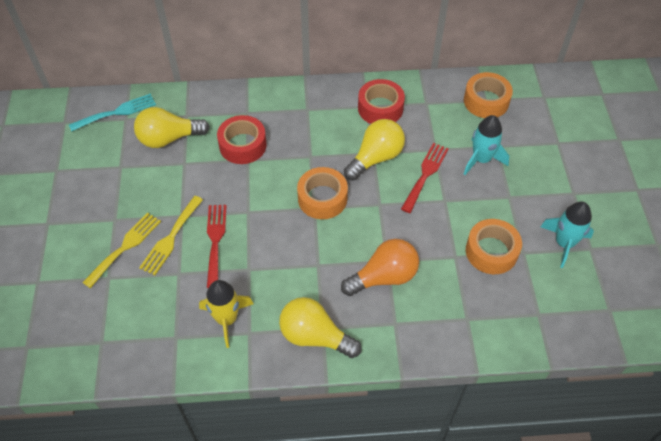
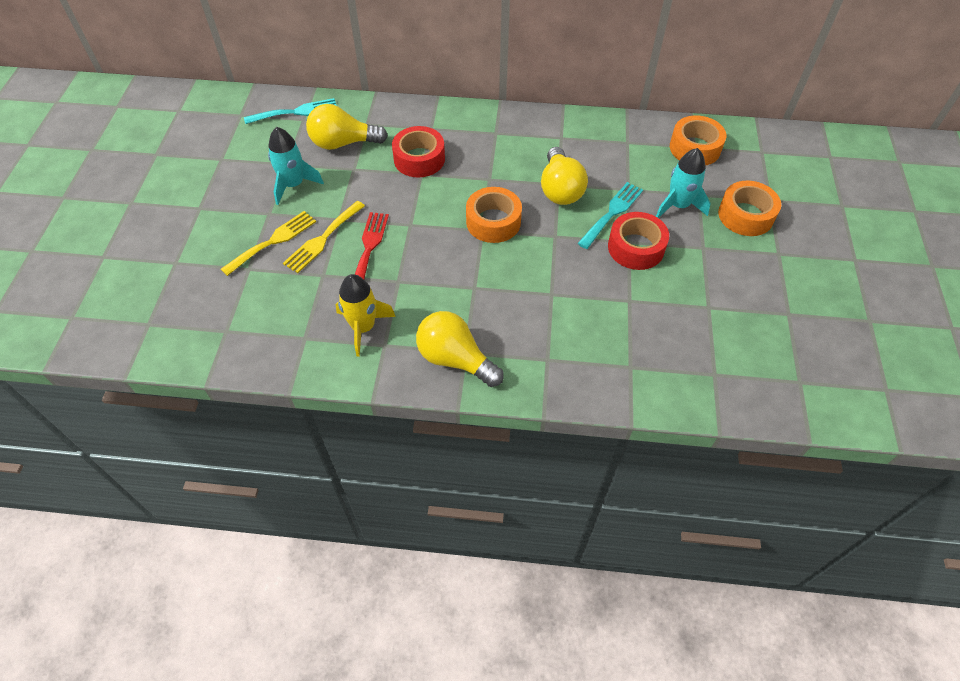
camera: 10 degrees right, 0 degrees up
orange light bulb [341,239,419,296] -> none
yellow light bulb [344,119,405,181] -> yellow light bulb turned 120 degrees clockwise [541,147,588,205]
red tape [358,79,405,124] -> red tape moved to [608,212,669,270]
red fork [401,143,449,213] -> turquoise fork [578,182,643,249]
orange tape [466,219,522,274] -> orange tape moved to [718,181,781,236]
turquoise rocket [540,202,594,268] -> turquoise rocket moved to [268,127,324,205]

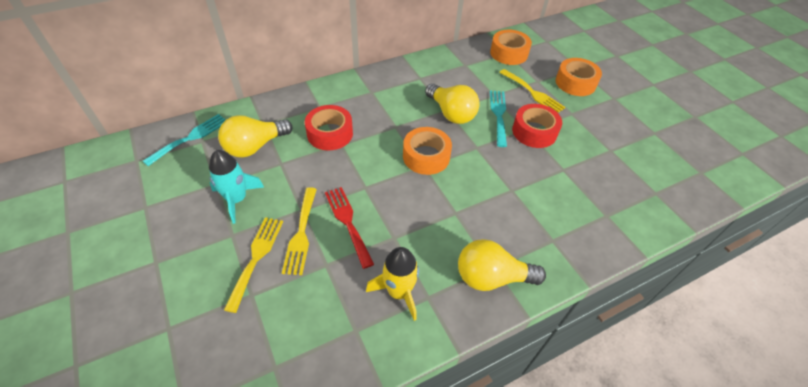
camera: 35 degrees left, 5 degrees down
turquoise rocket [656,148,711,218] -> yellow fork [499,69,566,113]

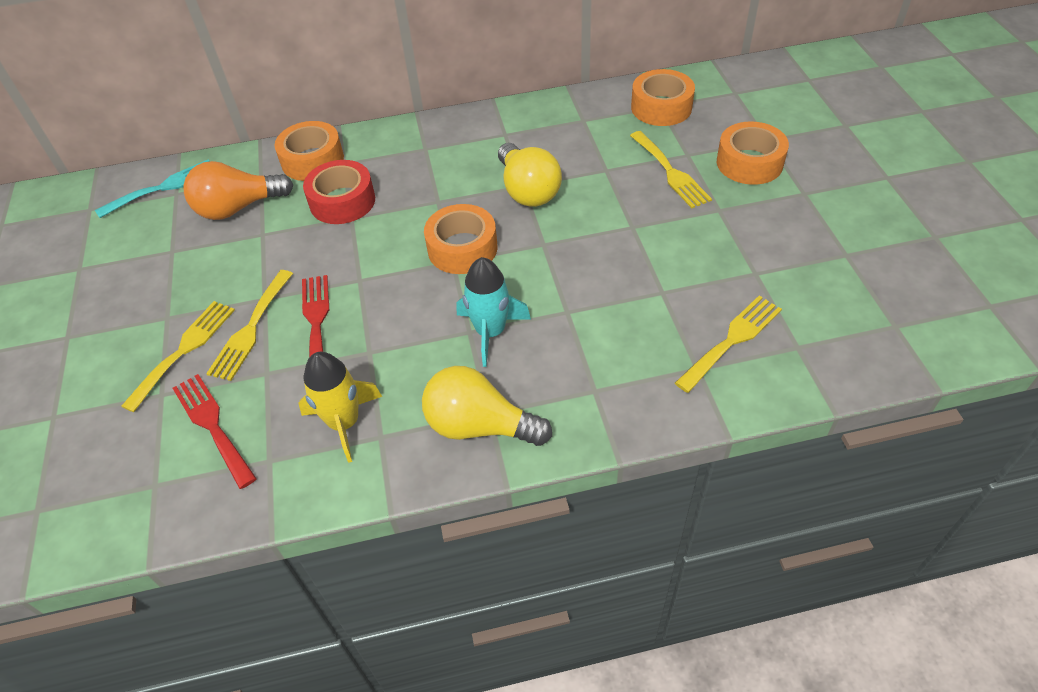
camera: 20 degrees right, 0 degrees up
turquoise rocket [209,150,264,224] -> turquoise rocket moved to [456,257,531,367]
yellow light bulb [218,115,293,158] -> orange light bulb [184,161,293,220]
turquoise fork [490,91,507,147] -> none
red tape [512,104,562,148] -> none
none -> red fork [172,374,257,489]
none -> orange tape [274,121,344,181]
none -> yellow fork [675,296,782,393]

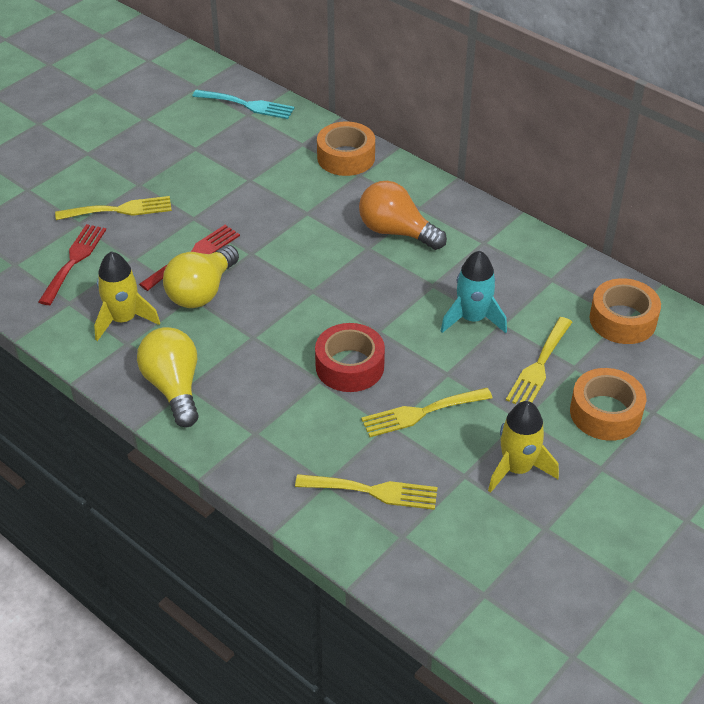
camera: 50 degrees right, 5 degrees down
orange light bulb [184,161,293,220] -> orange light bulb moved to [359,181,447,250]
yellow fork [206,270,293,381] -> yellow fork moved to [361,388,492,437]
red tape [303,160,375,224] -> red tape moved to [315,323,385,392]
orange tape [424,204,497,274] -> none
turquoise rocket [456,257,531,367] -> turquoise rocket moved to [441,251,507,333]
yellow light bulb [498,143,562,207] -> yellow light bulb moved to [163,245,239,308]
none -> yellow rocket [488,401,559,493]

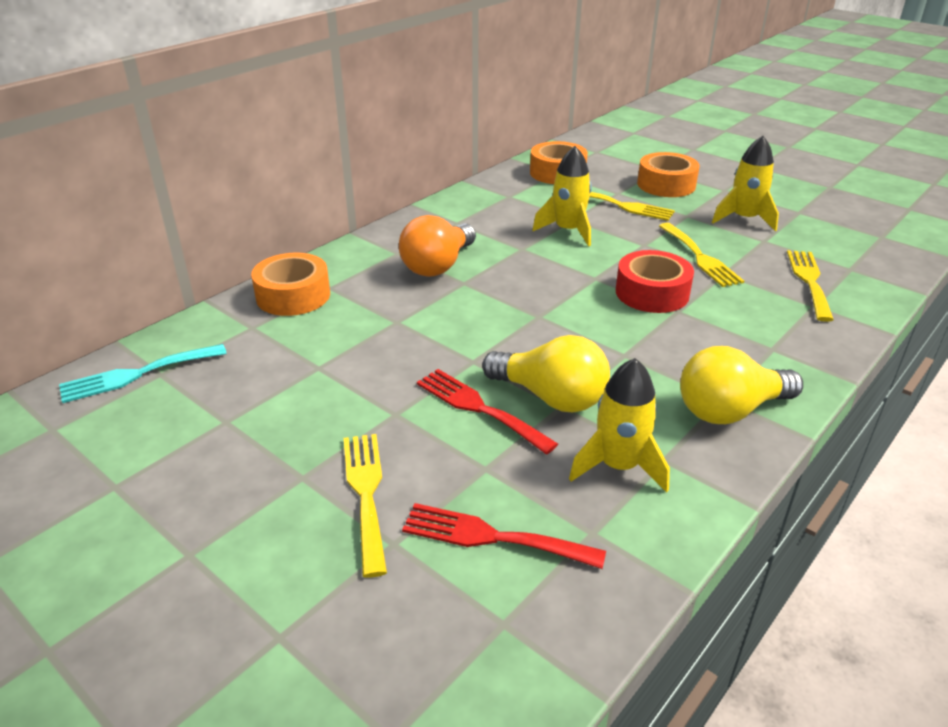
camera: 90 degrees left, 10 degrees down
turquoise fork [192,90,295,119] -> turquoise fork turned 135 degrees counterclockwise [59,344,227,403]
turquoise rocket [441,251,507,333] -> yellow rocket [532,146,592,246]

